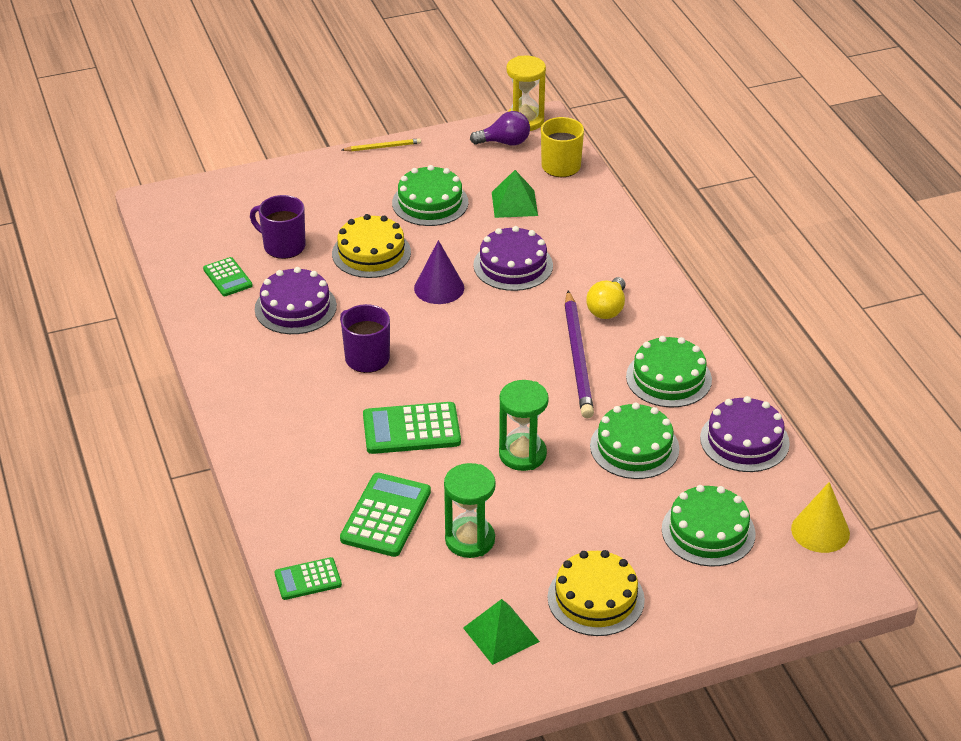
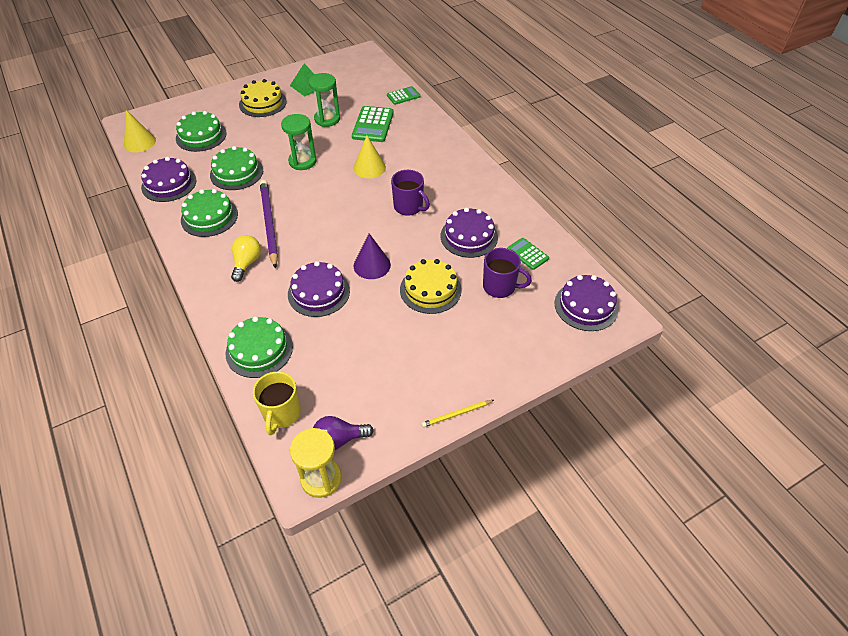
camera: 170 degrees right, 10 degrees up
green calculator [363,402,461,454] -> yellow cone [353,136,386,178]
green cake [392,165,468,226] -> green cake moved to [226,317,293,378]
green pyramid [492,170,538,218] -> none
none -> purple cake [555,275,618,331]

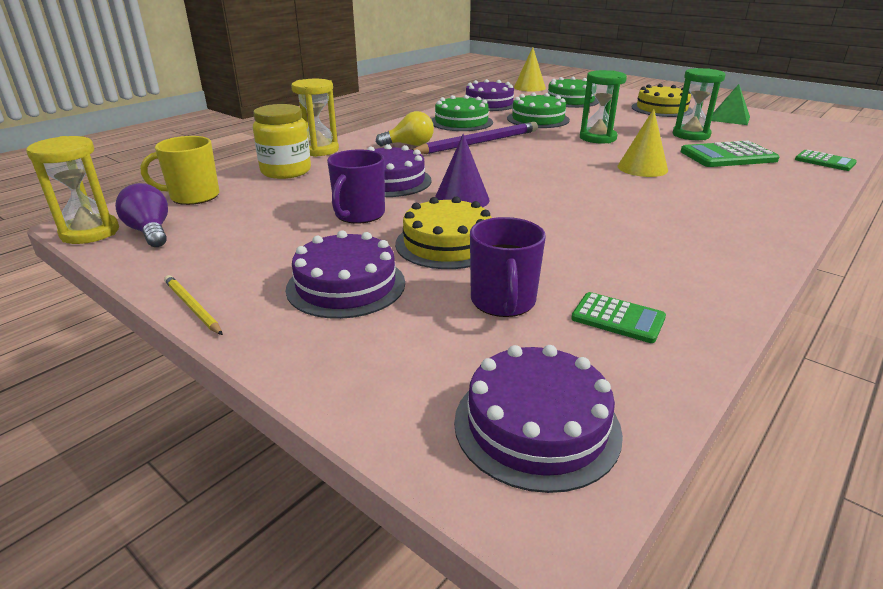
camera: 70 degrees right, 20 degrees down
green cake [226,317,293,378] -> yellow jar [253,104,311,179]
purple mug [391,170,430,216] -> purple mug moved to [327,149,385,223]
purple cake [441,208,498,258] -> purple cake moved to [286,230,405,319]
green calculator [507,238,549,270] -> green calculator turned 90 degrees clockwise [571,292,666,343]
none -> yellow hourglass [291,79,339,157]

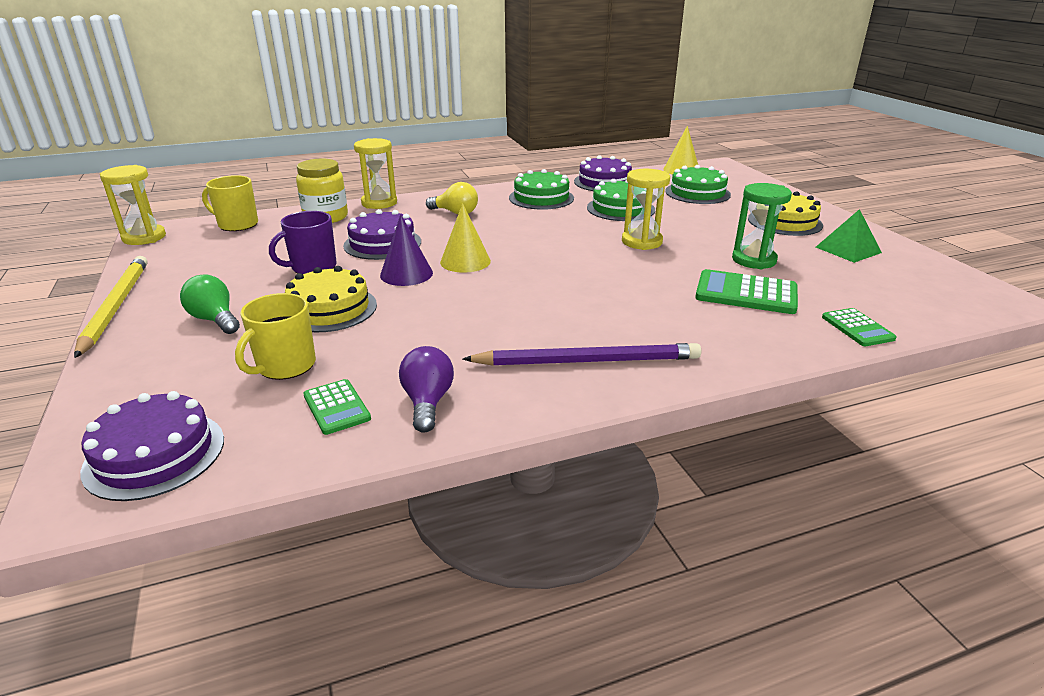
camera: 30 degrees right, 0 degrees up
purple light bulb [115,183,168,247] -> purple light bulb moved to [399,346,454,433]
yellow pencil [164,275,223,335] -> yellow pencil [74,256,148,358], size x2.04
purple cake [286,230,405,319] -> green light bulb [180,275,240,334]
purple pencil [412,122,538,154] -> purple pencil moved to [463,343,701,366]
purple mug [470,217,546,317] -> yellow mug [235,293,316,380]
green hourglass [580,70,627,143] -> yellow hourglass [622,169,670,250]
yellow cone [618,109,668,177] -> yellow cone moved to [440,203,491,273]

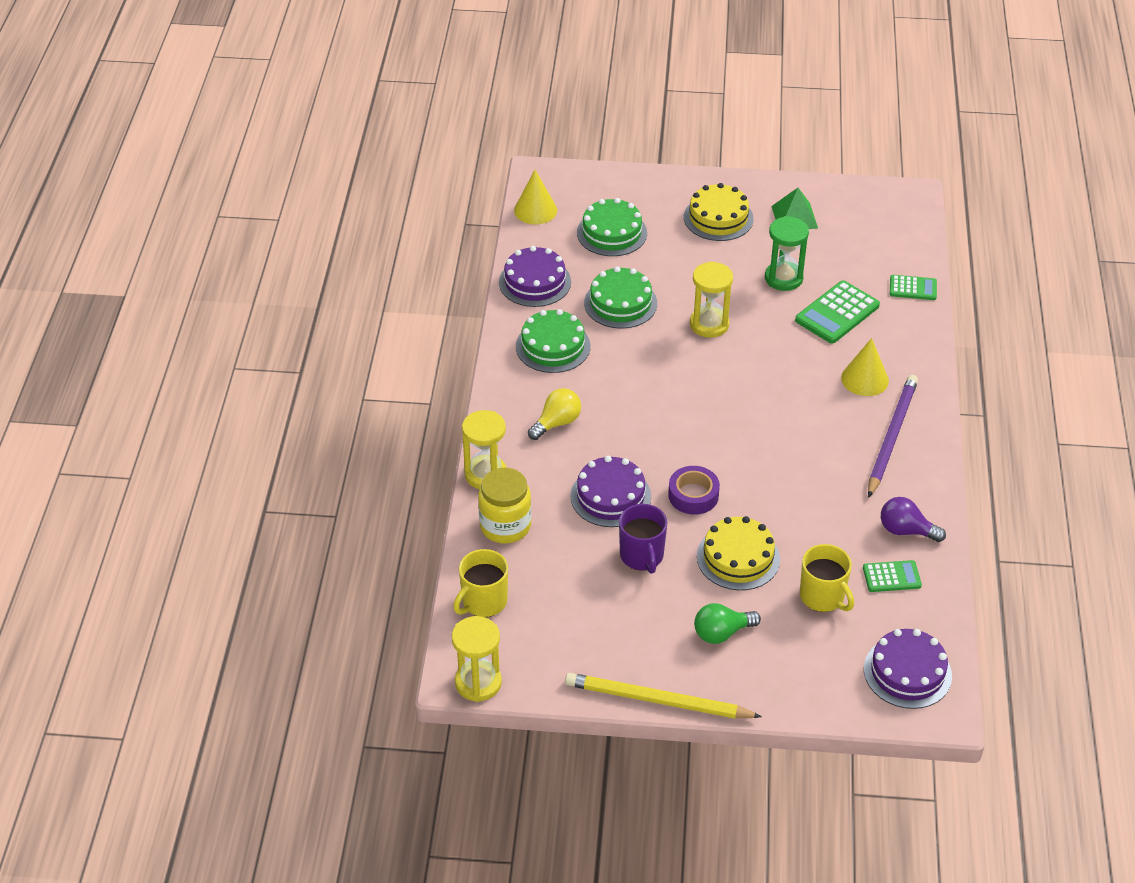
camera: 65 degrees left, 15 degrees up
purple cone [380,214,433,286] -> purple tape [668,466,720,515]
yellow cone [440,203,491,273] -> yellow cone moved to [841,338,889,396]

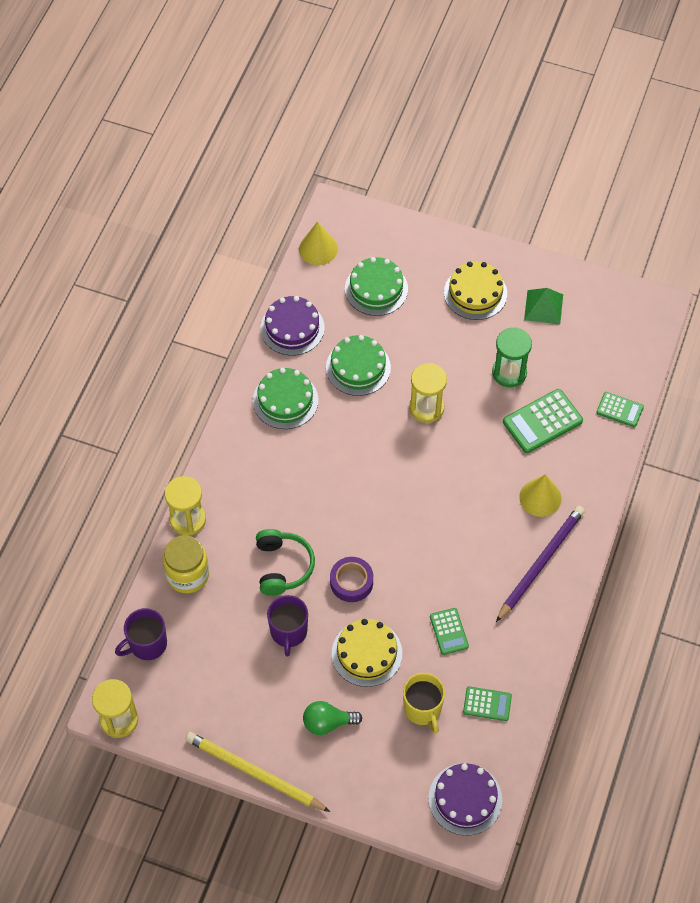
camera: 15 degrees right, 15 degrees up
yellow mug [453,549,508,617] -> purple mug [115,608,167,660]
yellow light bulb [528,388,581,440] -> none
purple cake [570,456,651,527] -> green headphones [256,529,315,595]
purple light bulb [881,497,946,542] -> none
none -> green calculator [430,608,469,655]

